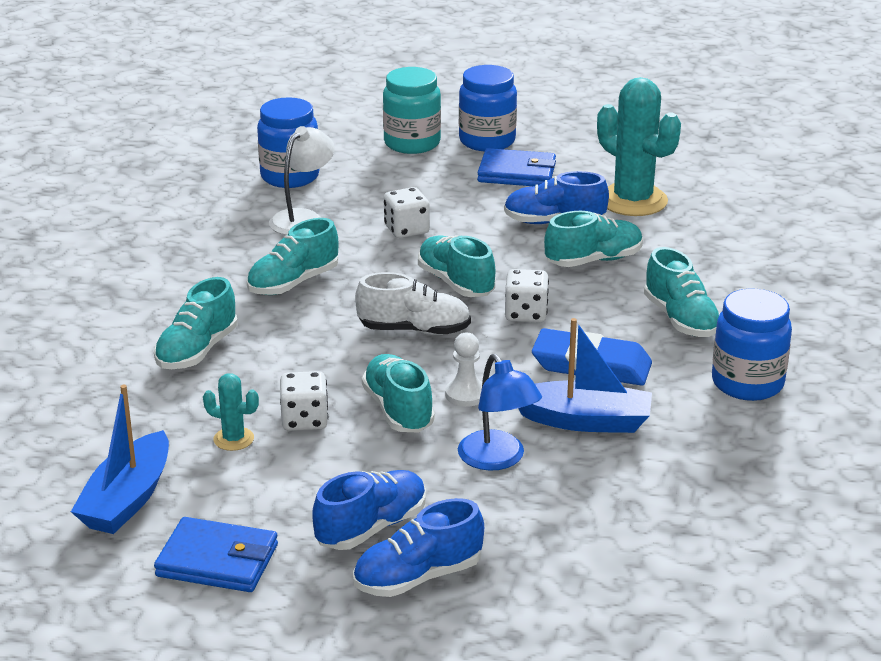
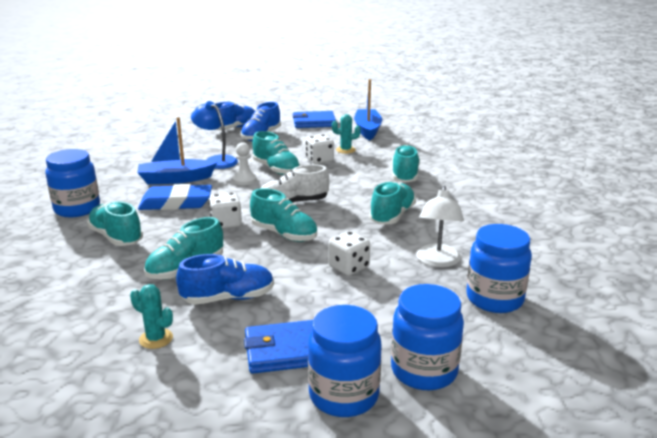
camera: 160 degrees right, 5 degrees down
turquoise jar [383,67,441,154] -> blue jar [391,284,464,390]
turquoise cactus [597,77,681,216] -> turquoise cactus [130,284,173,349], size x0.47

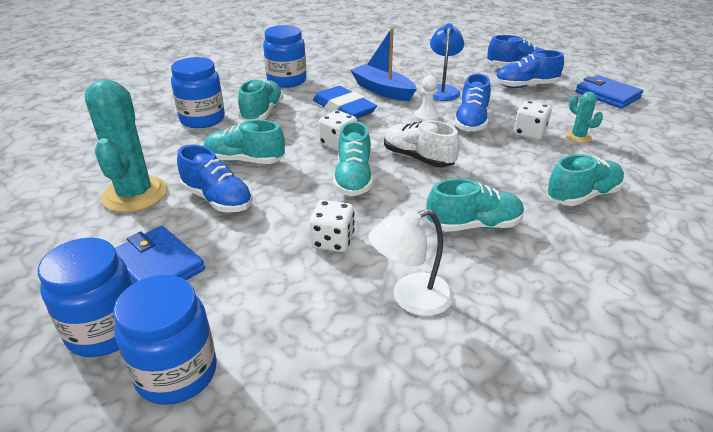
camera: 55 degrees right, 10 degrees up
turquoise cactus [130,284,173,349] -> turquoise cactus [85,79,167,212], size x2.14
turquoise shoe [253,131,300,175] -> blue shoe [454,74,491,132]
blue boat [354,79,382,140] -> none
blue jar [466,224,532,313] -> blue jar moved to [171,57,225,128]

